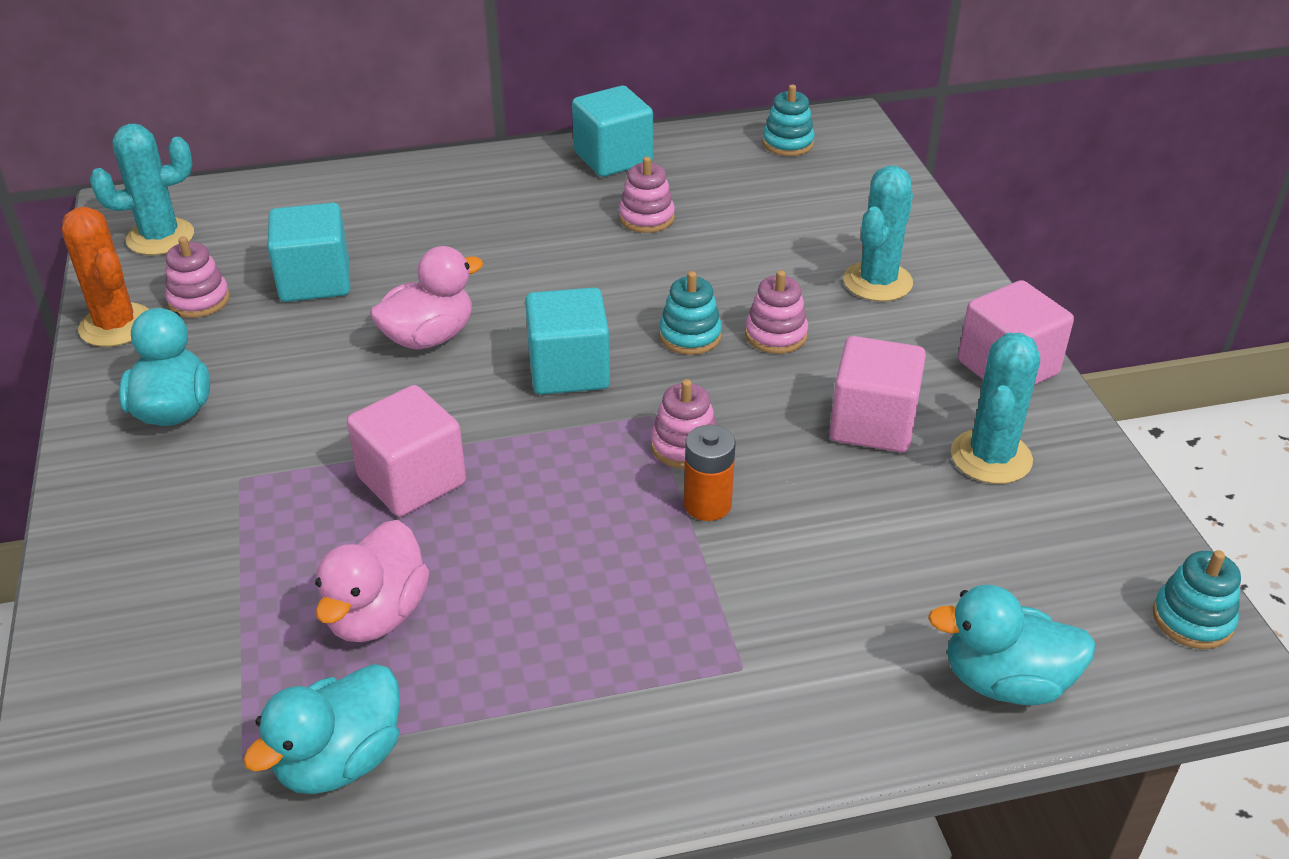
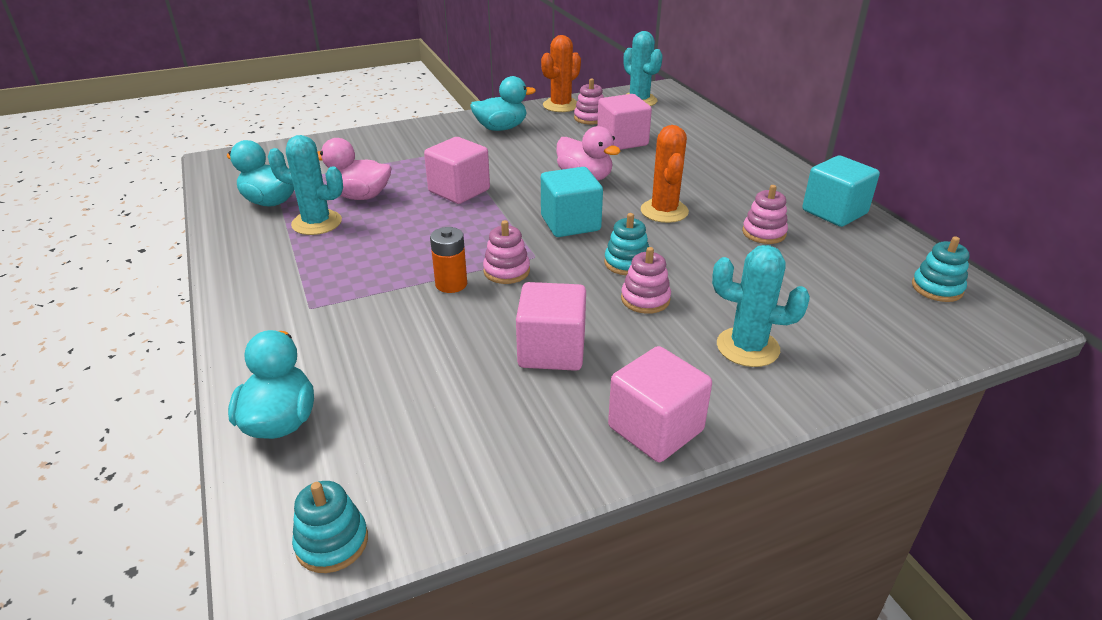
camera: 80 degrees right, 5 degrees down
turquoise cube [267,203,350,302] -> pink cube [597,94,652,150]
turquoise cactus [951,333,1040,484] -> turquoise cactus moved to [268,135,343,235]
none -> orange cactus [641,125,689,223]

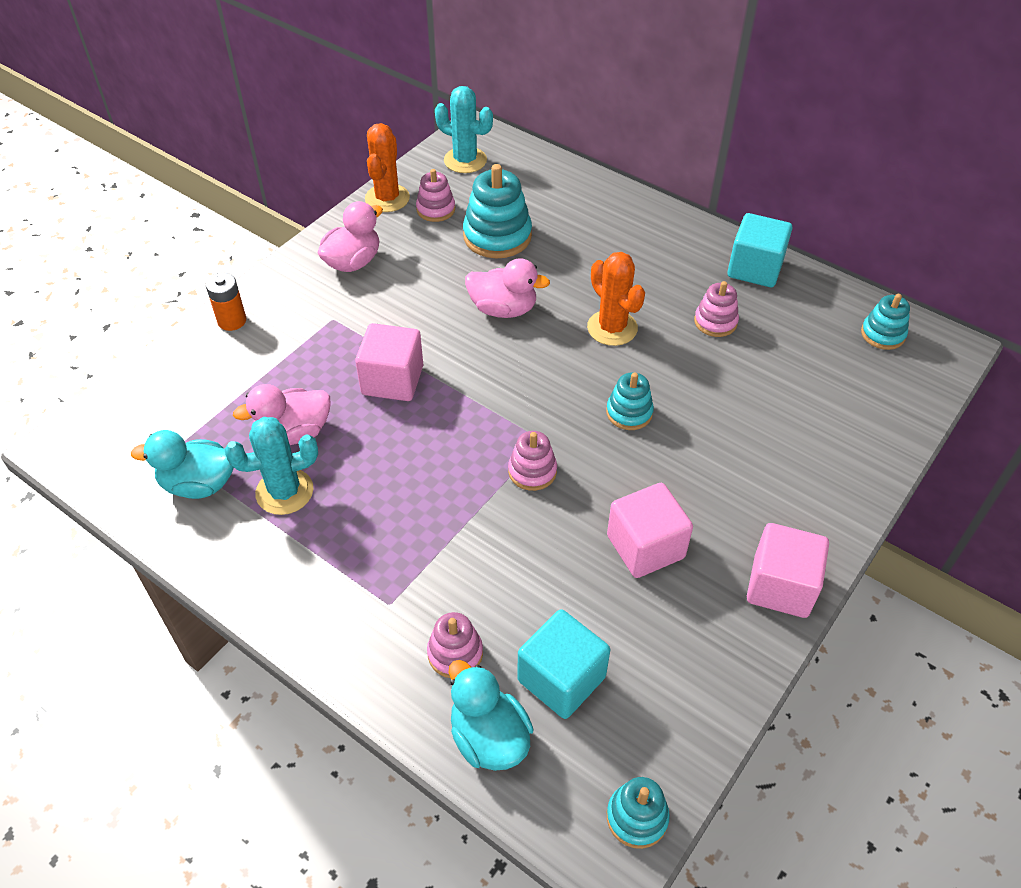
camera: 30 degrees left, 15 degrees up
orange battery [430,227,467,293] -> orange battery moved to [206,273,246,331]
turquoise duck [470,76,536,131] -> pink duck [317,201,383,272]
turquoise cube [541,167,603,237] -> turquoise cube moved to [517,609,610,719]
pink cube [597,94,652,150] -> turquoise stacking toy [463,164,532,258]
pink stacking toy [621,247,671,314] -> pink stacking toy moved to [427,612,483,678]
turquoise cactus [712,245,810,367] -> none

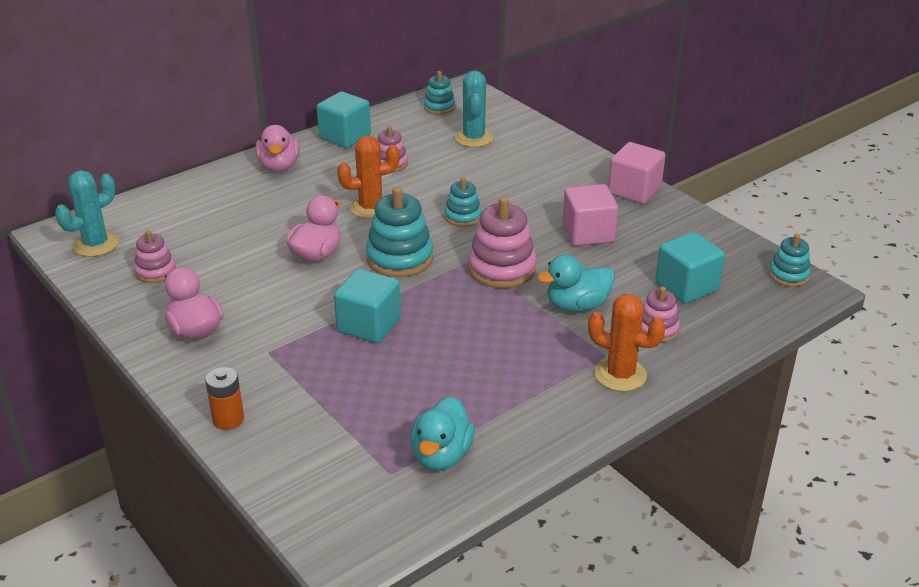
camera: 75 degrees left, 15 degrees down
turquoise cactus [224,417,318,515] -> turquoise cactus moved to [455,71,493,147]
pink duck [233,384,331,445] -> pink duck moved to [255,125,300,172]
pink cube [355,323,423,401] -> turquoise cube [334,269,401,343]
orange cactus [365,123,410,212] -> orange cactus moved to [588,294,666,392]
turquoise duck [448,660,534,771] -> turquoise duck moved to [537,254,615,312]
turquoise stacking toy [463,164,532,258] -> turquoise stacking toy moved to [366,187,433,277]
pink stacking toy [508,431,557,491] -> pink stacking toy [468,197,536,288], size x1.72

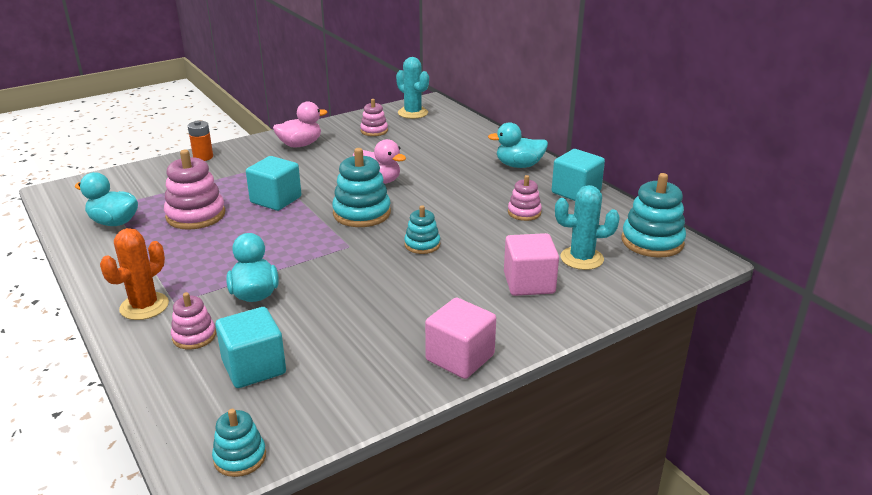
camera: 95 degrees right, 5 degrees down
pink duck [255,125,300,172] -> turquoise duck [488,122,548,168]
orange cactus [337,136,400,219] -> none
turquoise stacking toy [424,71,456,114] -> turquoise stacking toy [622,173,686,257], size x1.72
pink stacking toy [468,197,536,288] -> pink stacking toy moved to [164,150,225,230]
pink cube [562,184,618,246] -> pink cube moved to [504,233,559,296]

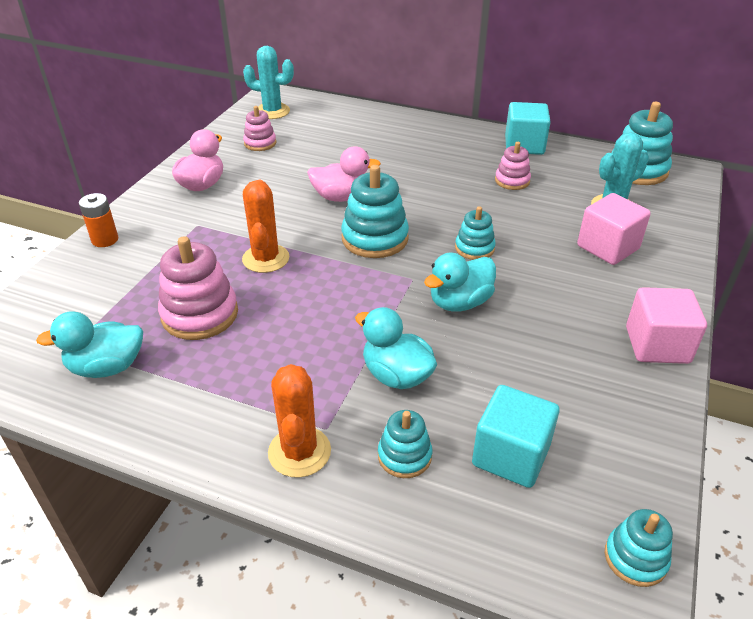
camera: 35 degrees left, 10 degrees up
pink stacking toy [171,292,216,350] -> turquoise stacking toy [378,410,433,478]
turquoise cube [246,156,301,211] -> orange cactus [242,180,289,273]
turquoise duck [488,122,548,168] -> turquoise duck moved to [424,252,496,312]

